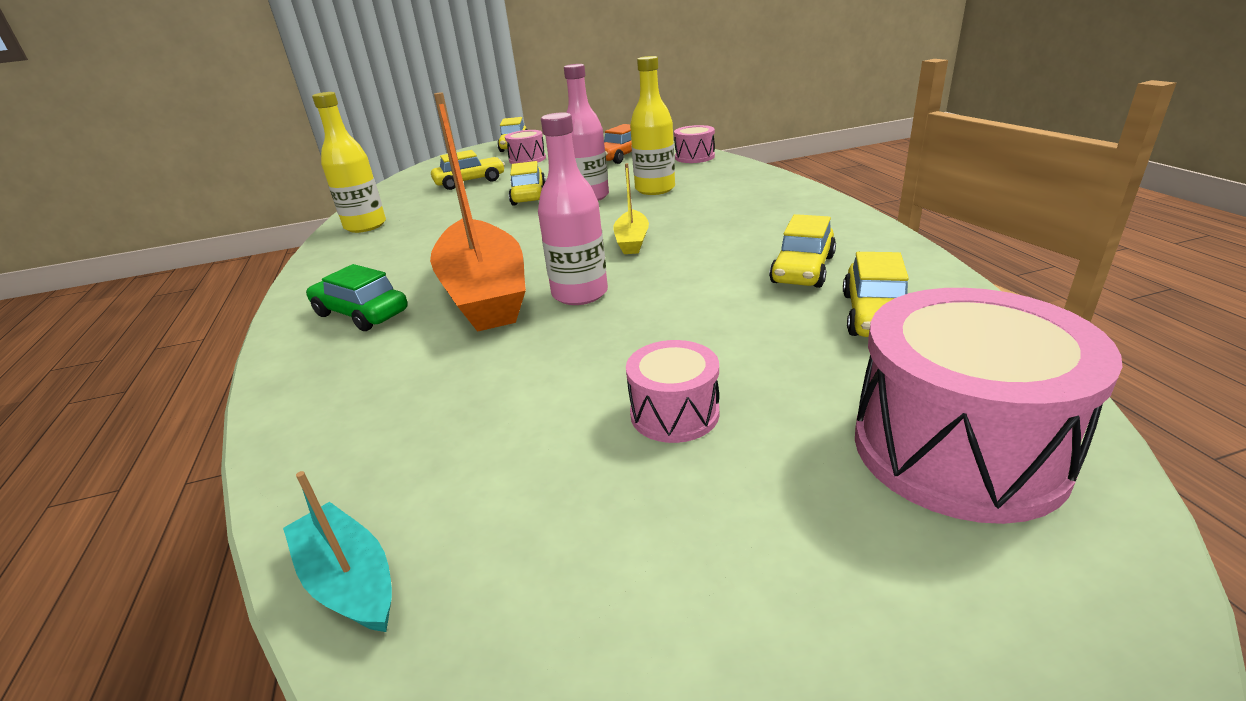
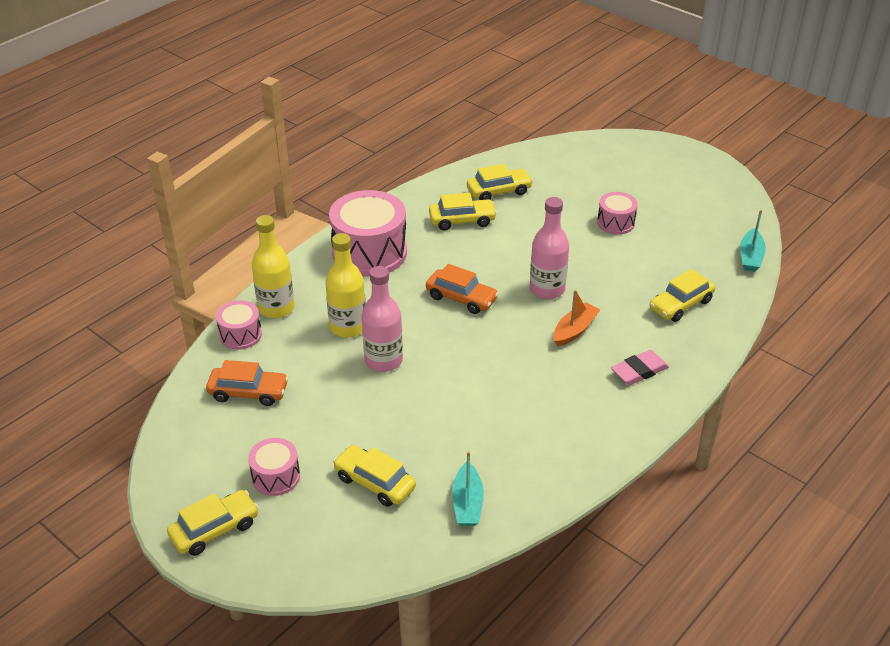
camera: 125 degrees left, 10 degrees up
green car [306,264,408,331] -> pink eraser [611,350,669,385]
yellow bottle [312,92,386,233] -> yellow bottle moved to [252,215,295,318]
orange boat [430,92,526,332] -> orange boat [553,290,601,347], size x0.46
yellow car [509,161,546,206] -> yellow car moved to [649,269,715,322]
yellow boat [613,163,649,254] -> orange car [426,264,499,314]
pink drum [855,288,1123,524] -> pink drum moved to [329,190,407,277]
none -> turquoise boat [452,451,484,526]

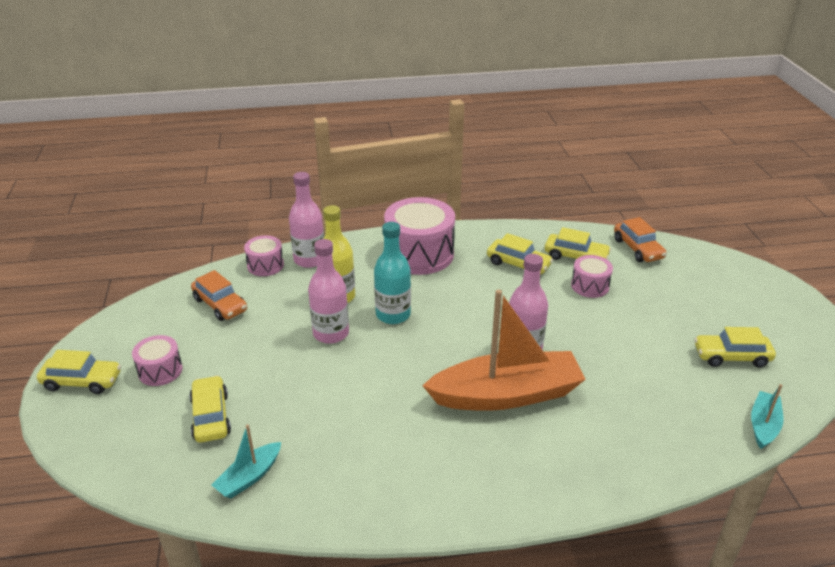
camera: 40 degrees right, 5 degrees down
yellow bottle [252,215,295,318] -> pink bottle [289,172,324,268]
orange car [426,264,499,314] -> orange car moved to [614,217,667,262]
orange boat [553,290,601,347] -> orange boat [422,290,586,411], size x2.19
pink drum [597,192,638,235] -> pink drum moved to [571,255,613,298]
pink eraser [611,350,669,385] -> none
yellow car [649,269,715,322] -> yellow car moved to [694,327,776,368]
turquoise boat [740,210,766,272] -> turquoise boat turned 150 degrees clockwise [751,384,783,449]
none -> turquoise bottle [374,222,411,324]

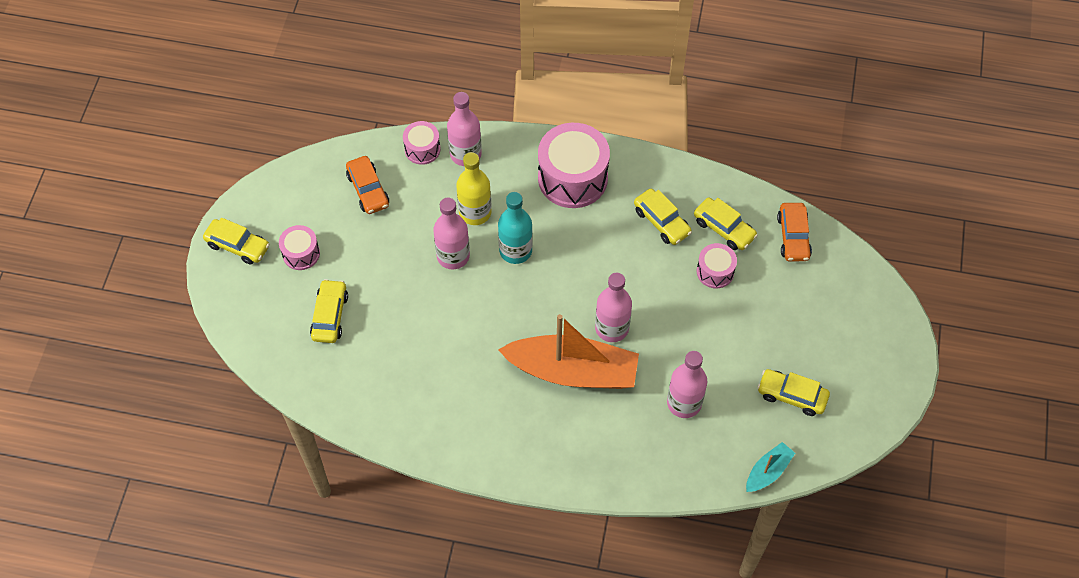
camera: 20 degrees right, 25 degrees up
turquoise boat [211,425,281,498] -> none
none -> pink bottle [667,351,707,418]

